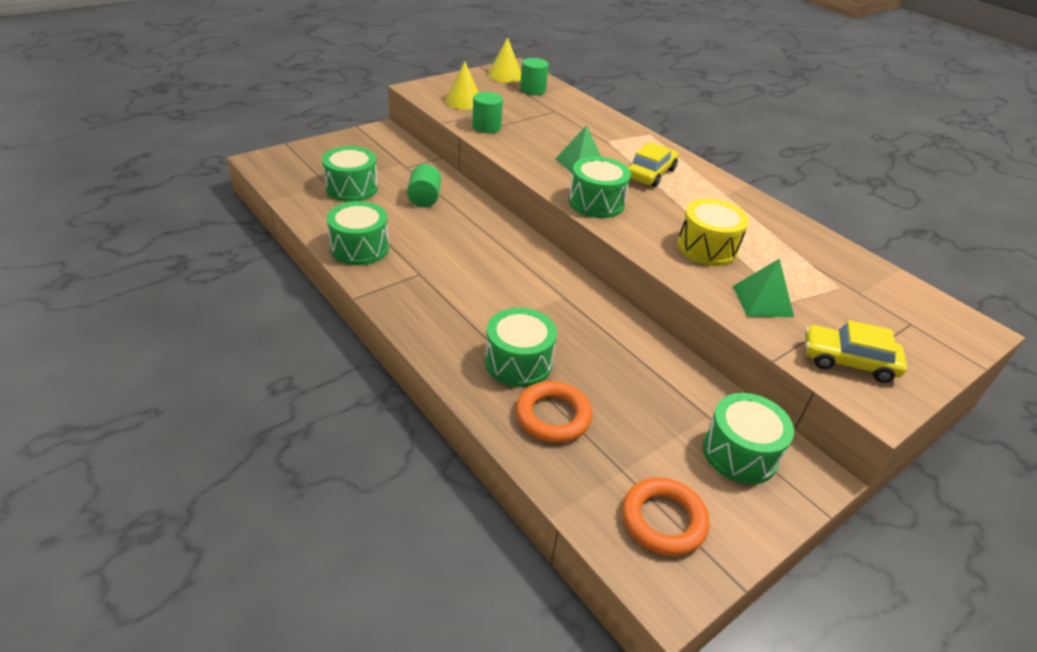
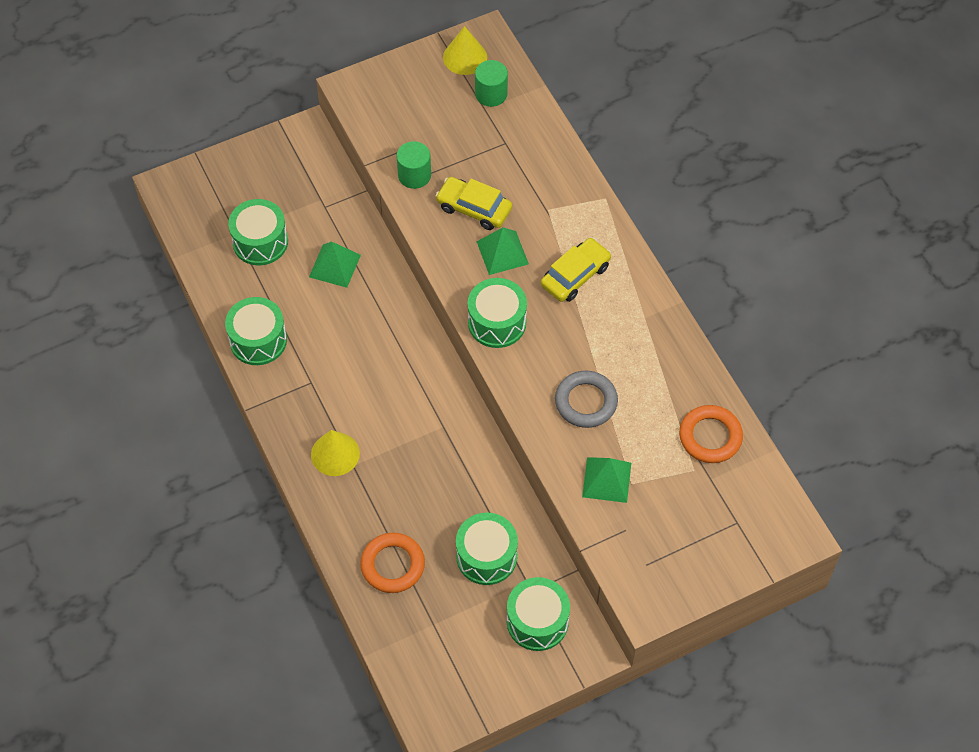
camera: 15 degrees right, 20 degrees up
green cylinder [407,164,441,207] -> green pyramid [309,241,361,288]
yellow cone [445,61,479,110] -> yellow cone moved to [311,430,360,476]
green drum [485,308,557,387] -> green drum moved to [456,513,518,585]
orange ring [622,477,710,556] -> orange ring moved to [679,405,743,463]
yellow drum [677,199,749,266] -> grey ring [555,371,618,428]
yellow car [805,320,907,383] -> yellow car moved to [435,177,512,230]

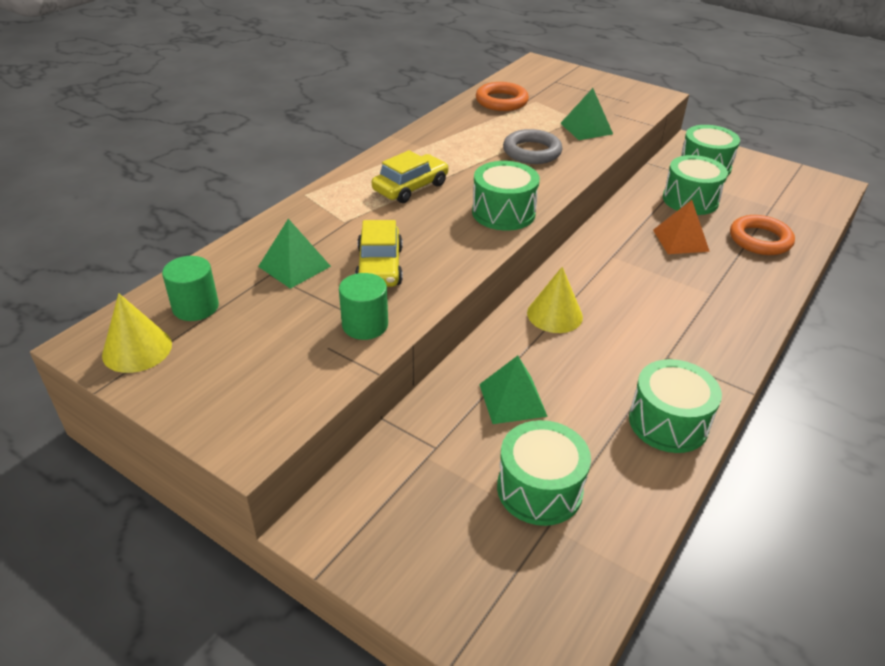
camera: 120 degrees left, 20 degrees down
yellow cone [311,430,360,476] -> yellow cone moved to [527,267,583,333]
green pyramid [477,227,529,275] -> green pyramid moved to [258,219,331,289]
yellow car [541,238,611,302] -> yellow car turned 120 degrees clockwise [372,150,449,203]
none -> orange pyramid [653,200,710,254]

